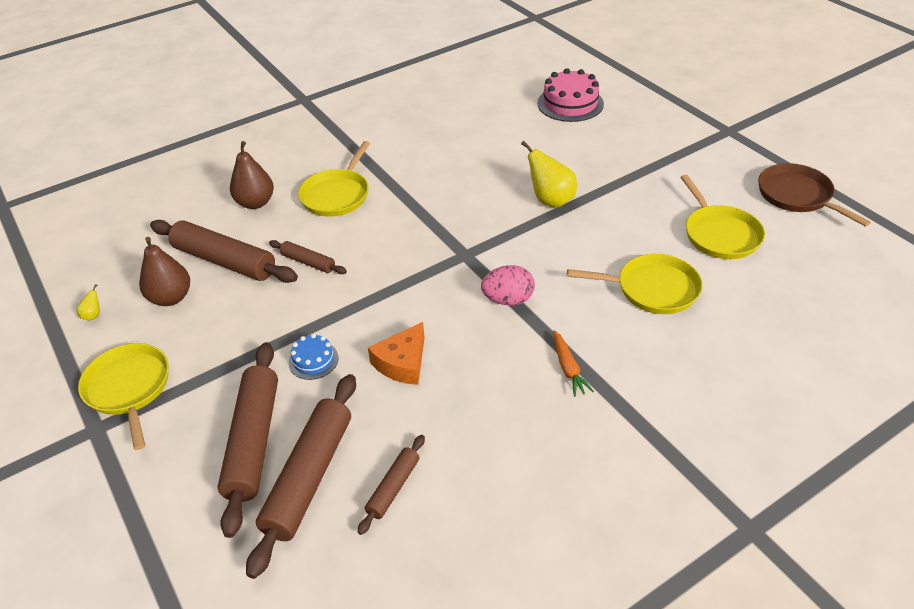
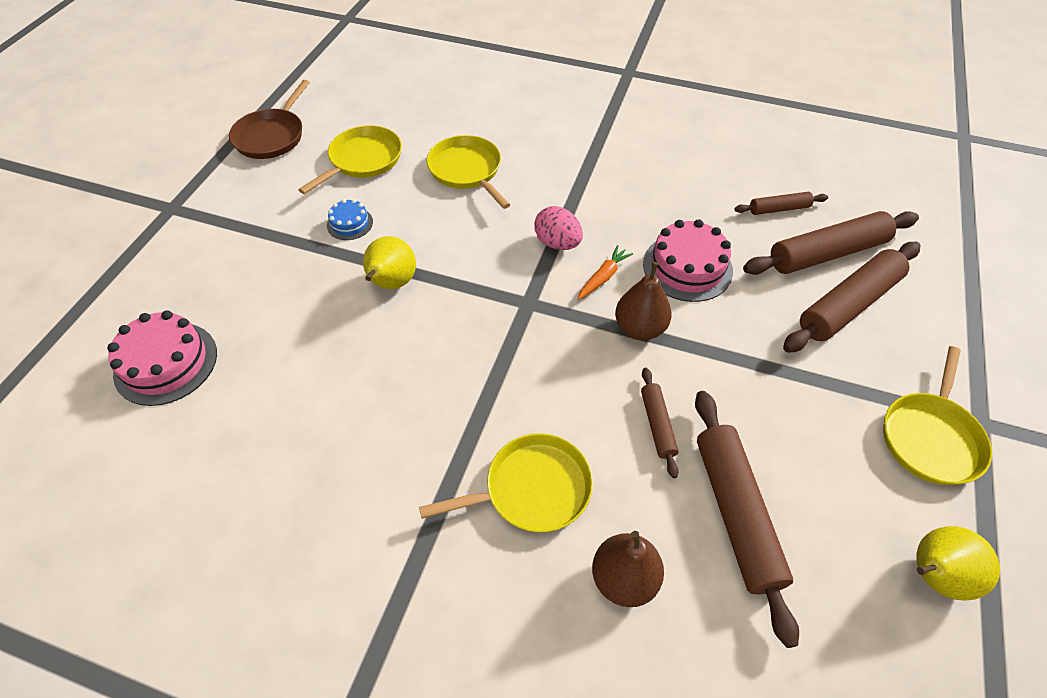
camera: 130 degrees left, 10 degrees up
yellow pear [76,284,100,321] -> yellow pear [917,526,1000,601], size x2.27
brown pear [139,237,190,306] -> brown pear moved to [615,262,672,340]
blue cake [289,334,338,380] -> blue cake moved to [327,199,373,240]
orange cheese [368,322,425,385] -> pink cake [643,219,733,302]
orange carrot [553,330,594,397] -> orange carrot moved to [578,245,633,300]

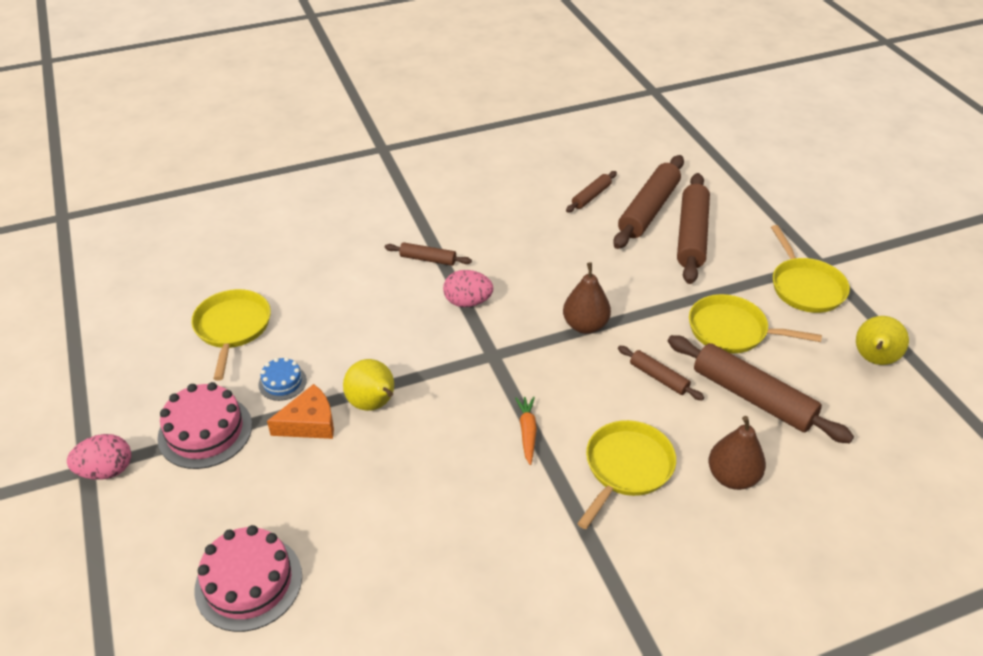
camera: 40 degrees left, 10 degrees down
brown pan [229,80,310,159] -> none
yellow pan [427,135,510,209] -> yellow pan moved to [689,294,822,353]
orange carrot [578,245,633,300] -> orange carrot moved to [515,397,537,465]
pink cake [643,219,733,302] -> pink cake moved to [157,382,252,469]
none -> pink egg [67,434,131,480]
none -> orange cheese [267,384,334,439]
none -> brown rolling pin [385,242,472,266]

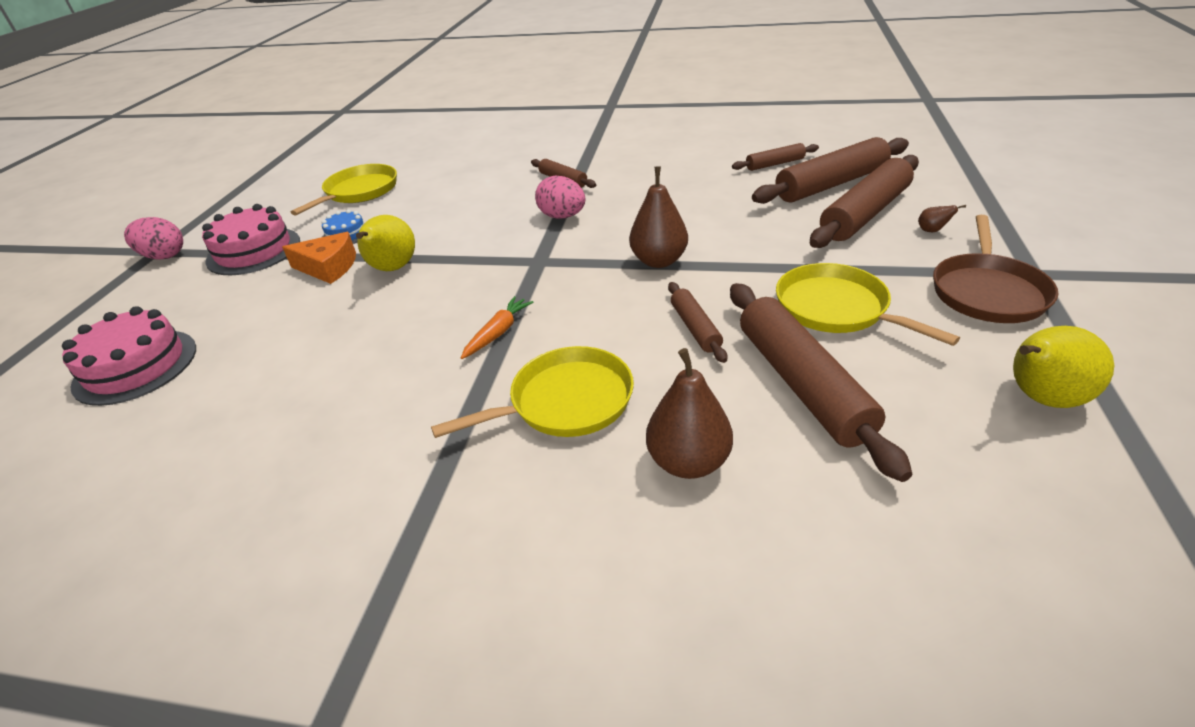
camera: 35 degrees right, 5 degrees down
yellow pan [771,225,850,313] -> brown pan [933,215,1059,323]
none -> brown pear [918,205,966,232]

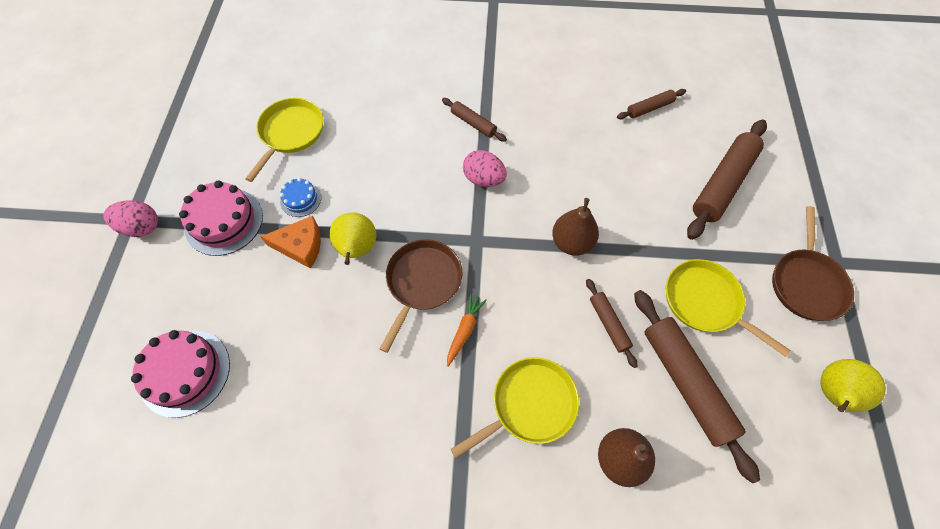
camera: 10 degrees left, 25 degrees up
brown rolling pin [752,137,909,204] -> none
brown pear [918,205,966,232] -> none
none -> brown pan [380,239,462,353]

